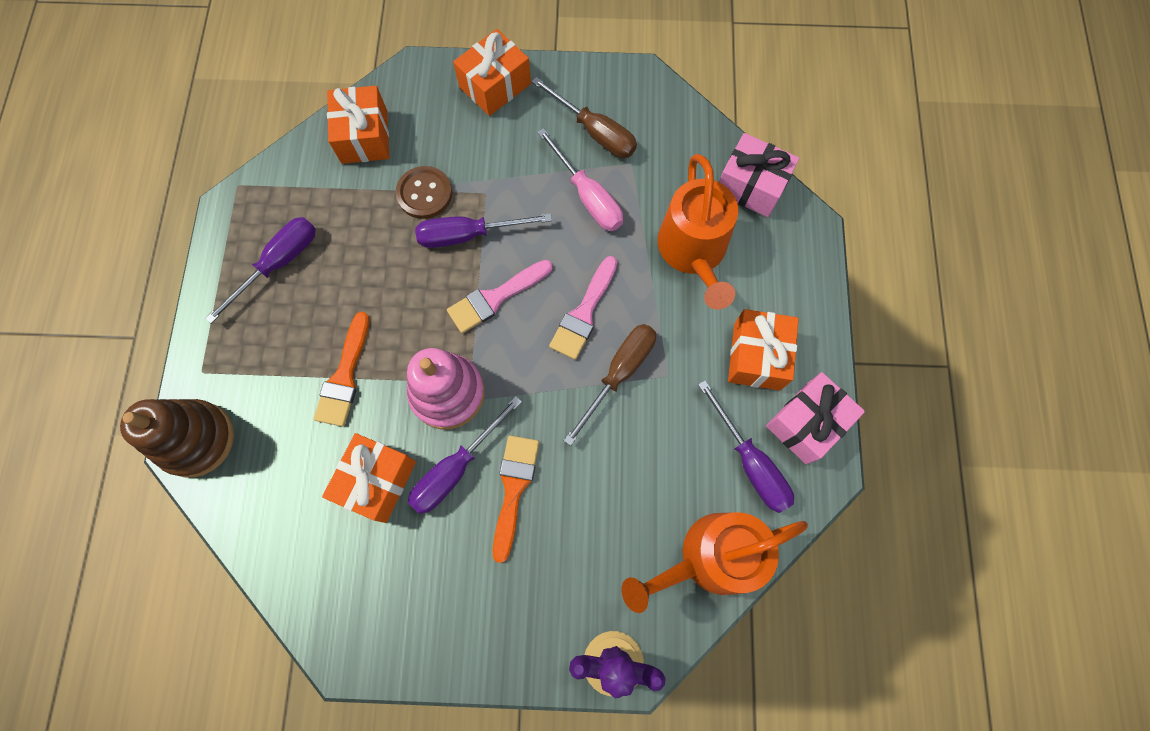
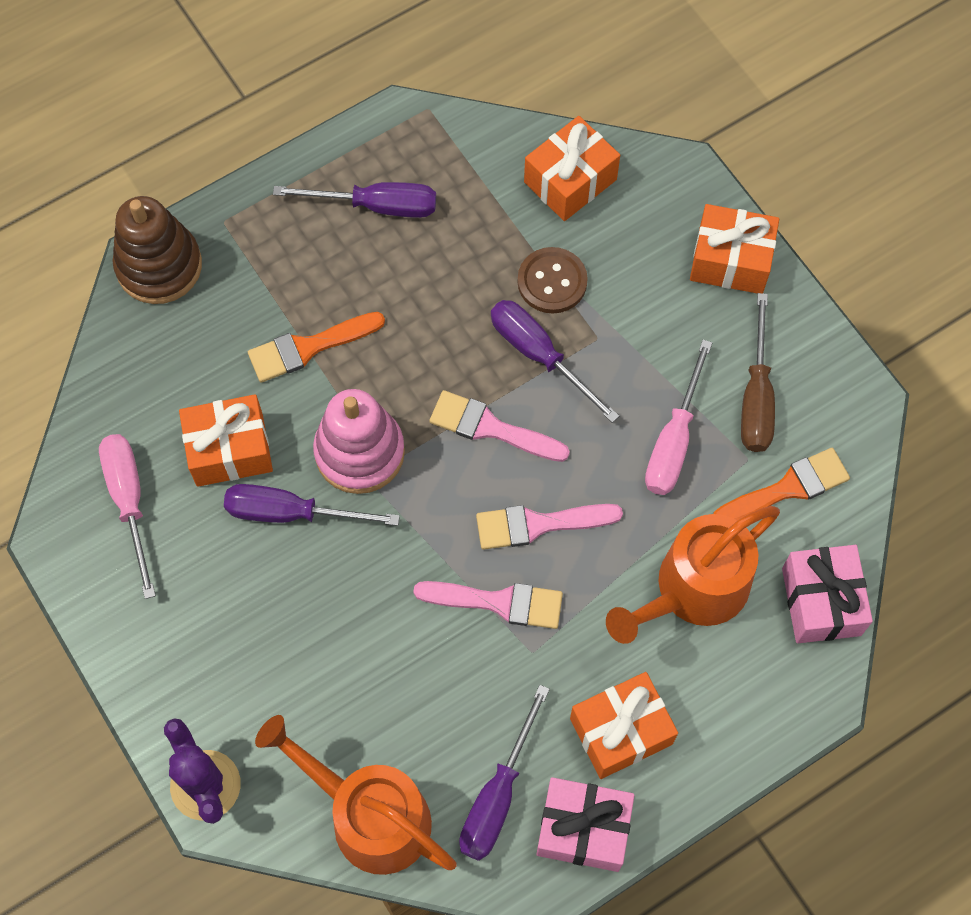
camera: 55 degrees right, 5 degrees down
orange brush [493,435,539,563] -> orange brush moved to [713,448,850,521]
brown screwdriver [564,324,656,446] -> pink brush [413,581,563,629]
none -> pink screwdriver [99,434,156,599]

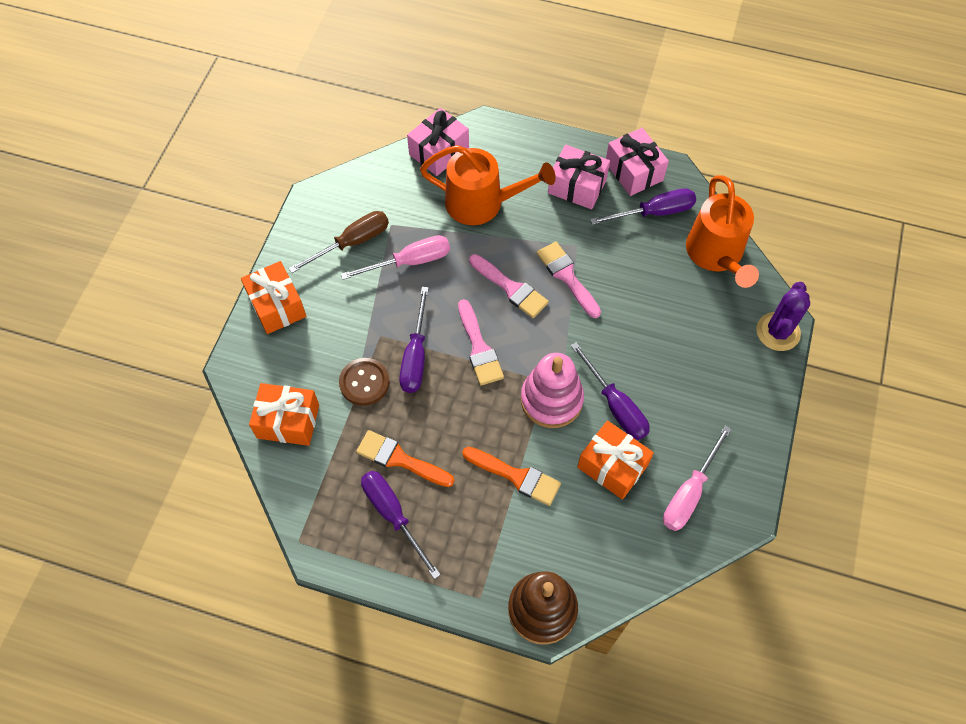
camera: 130 degrees left, 5 degrees down
orange gift [570,672,678,779] -> pink gift [548,145,610,209]
orange brush [713,448,850,521] -> orange brush moved to [356,430,454,487]

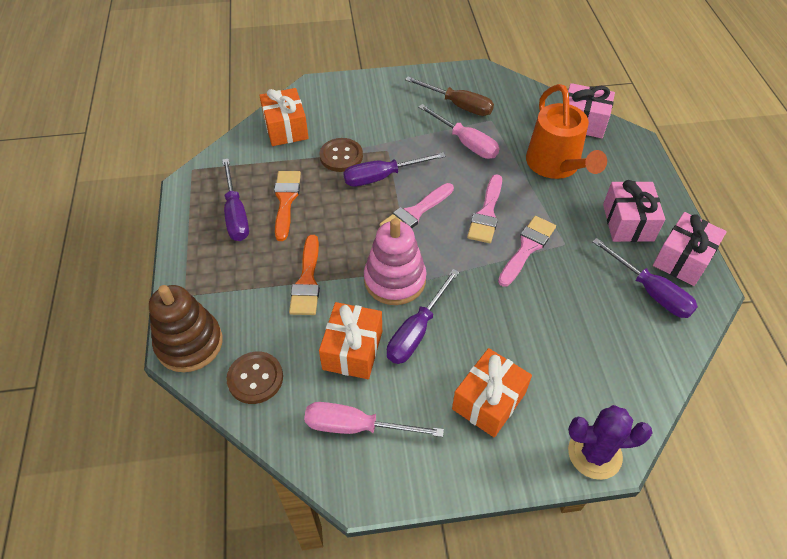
camera: 65 degrees right, 10 degrees down
orange gift [241,261,306,334] -> orange gift moved to [452,348,532,437]
purple screwdriver [361,471,441,579] -> purple screwdriver turned 135 degrees clockwise [222,158,249,241]
orange watering can [686,175,759,288] -> none
none -> brown button [226,352,283,404]

